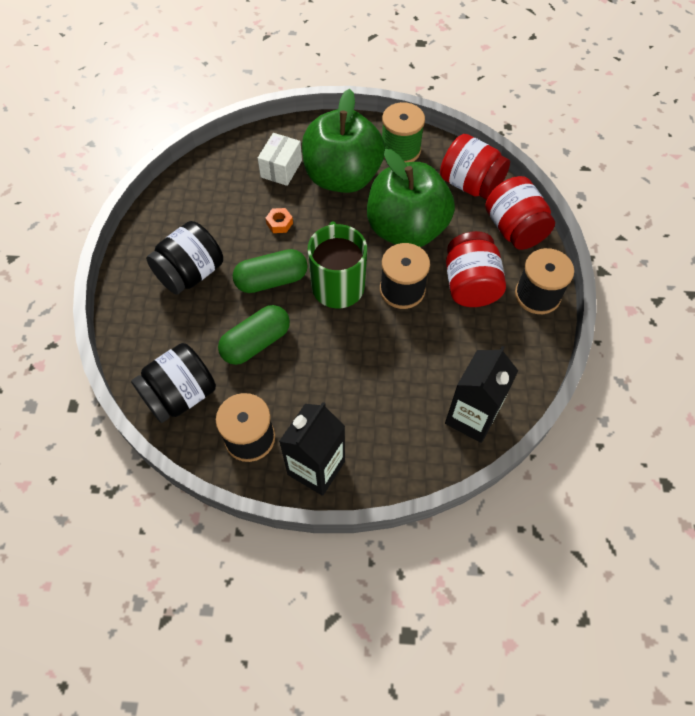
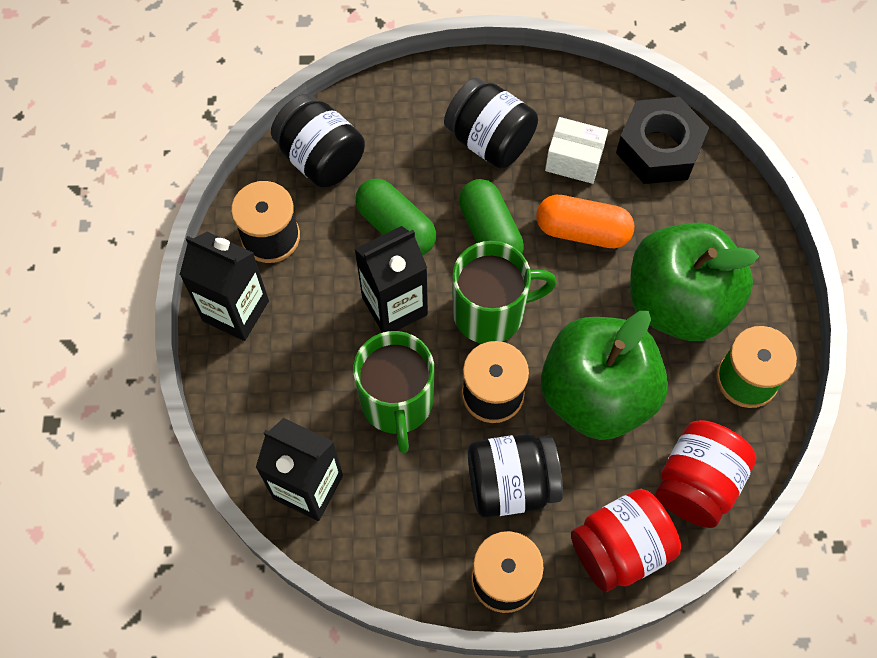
camera: 85 degrees right, 5 degrees up
white box [258,133,302,186] -> white box moved to [545,117,608,184]
orange nut [266,208,293,233] -> orange capsule [536,195,635,248]
red jar [446,231,506,307] -> black jar [468,434,563,518]
none -> green mug [353,331,434,453]
none -> black carton [355,226,428,333]
none -> black nut [616,97,709,184]

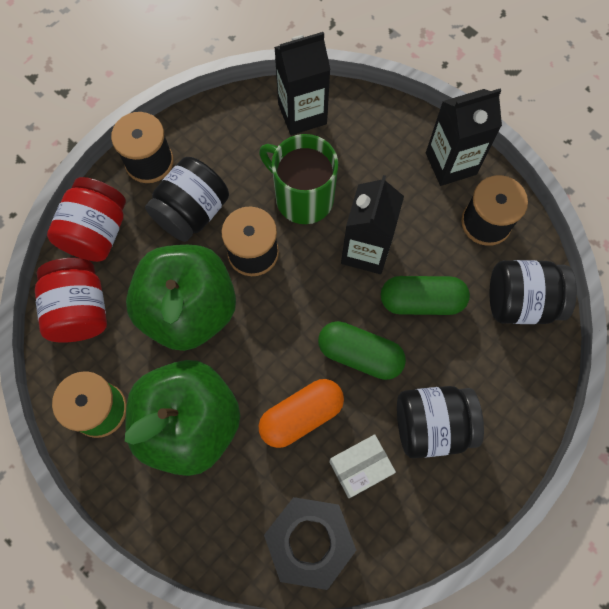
camera: 135 degrees right, 5 degrees up
green mug [452,241,557,344] -> none

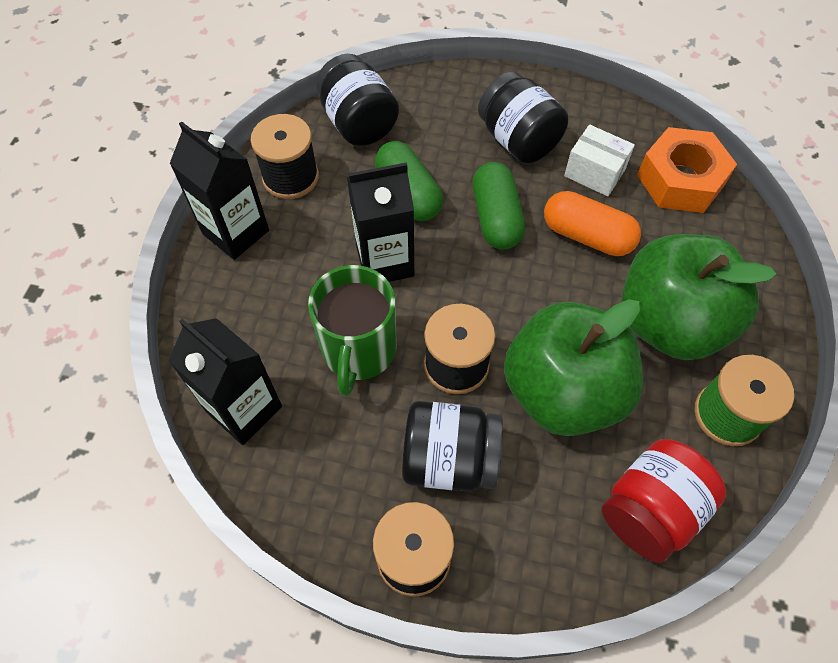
camera: 120 degrees left, 10 degrees down
red jar [47,177,126,262] -> none
black nut [264,497,357,590] -> orange nut [637,127,737,213]

